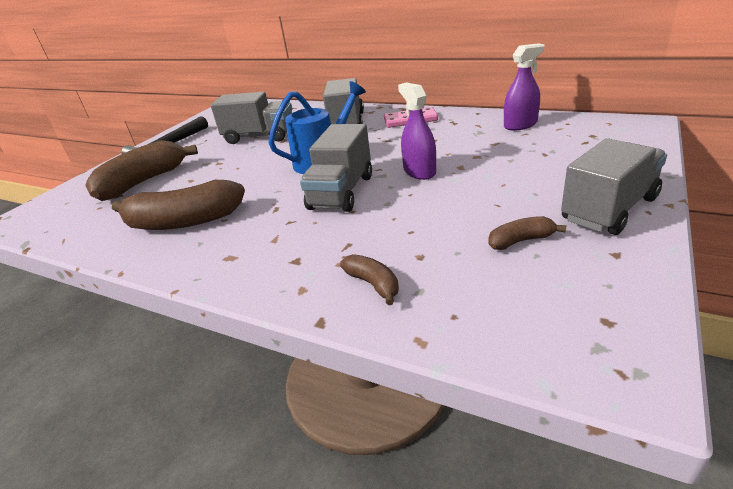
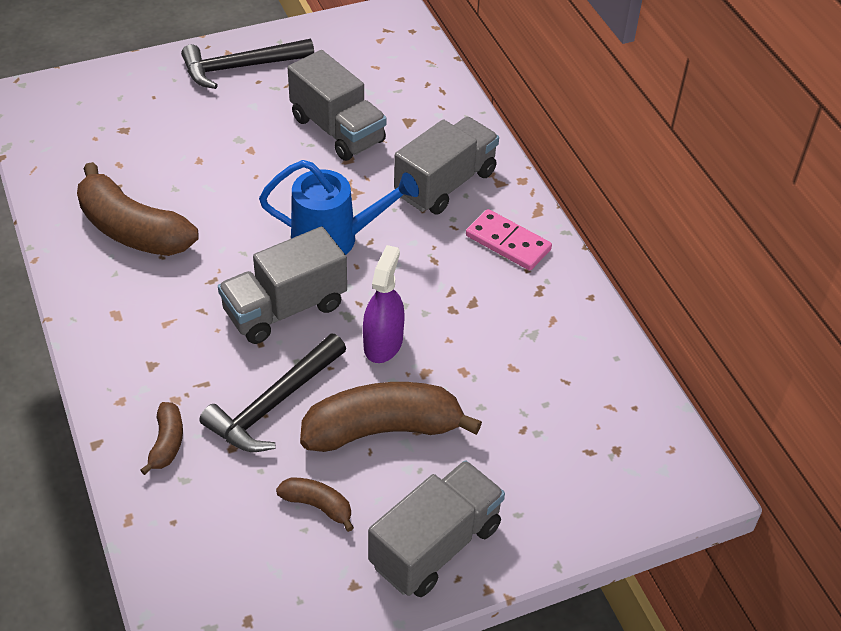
camera: 35 degrees right, 15 degrees up
brown banana [85,140,198,201] -> brown banana moved to [300,382,482,452]
purple spray bottle [504,43,545,131] -> none
grey truck [561,138,667,235] -> grey truck turned 45 degrees counterclockwise [368,460,505,597]
none -> black hammer [199,334,346,452]

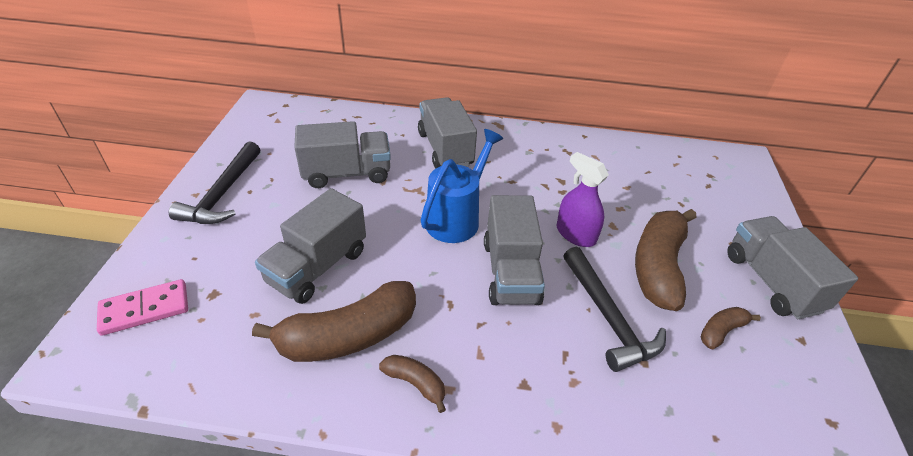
camera: 60 degrees left, 5 degrees down
brown banana [140,402,183,475] -> brown banana moved to [379,355,446,413]
pink domino [466,209,552,271] -> pink domino moved to [97,279,188,336]
none -> grey truck [255,188,366,304]

